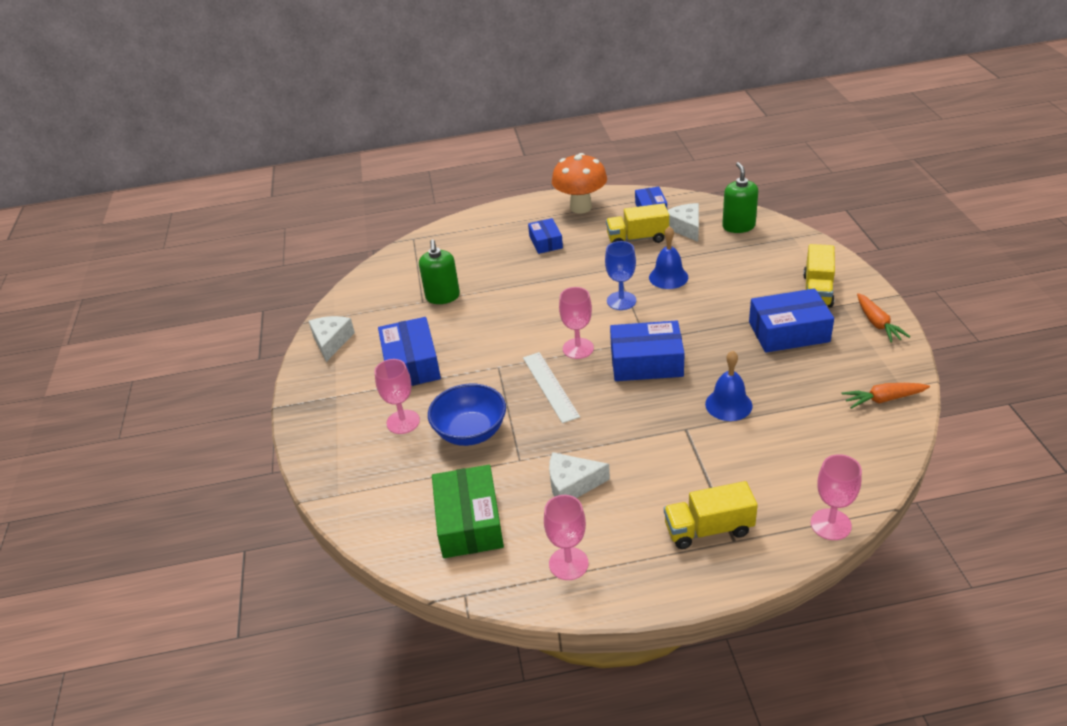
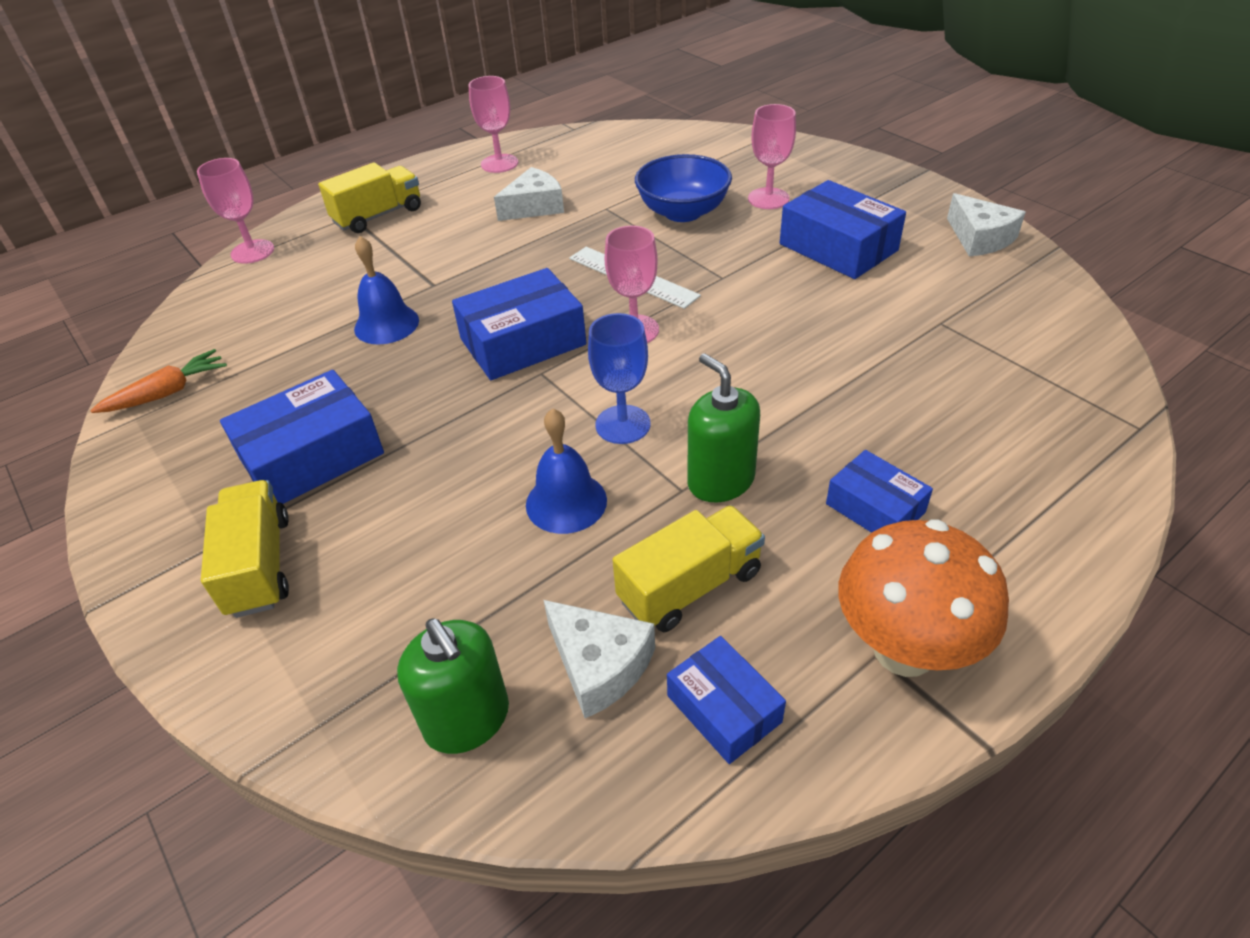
camera: 150 degrees right, 5 degrees up
green soap dispenser [419,240,460,304] -> green soap dispenser moved to [688,353,760,502]
green box [432,465,504,558] -> none
orange carrot [857,293,910,343] -> none

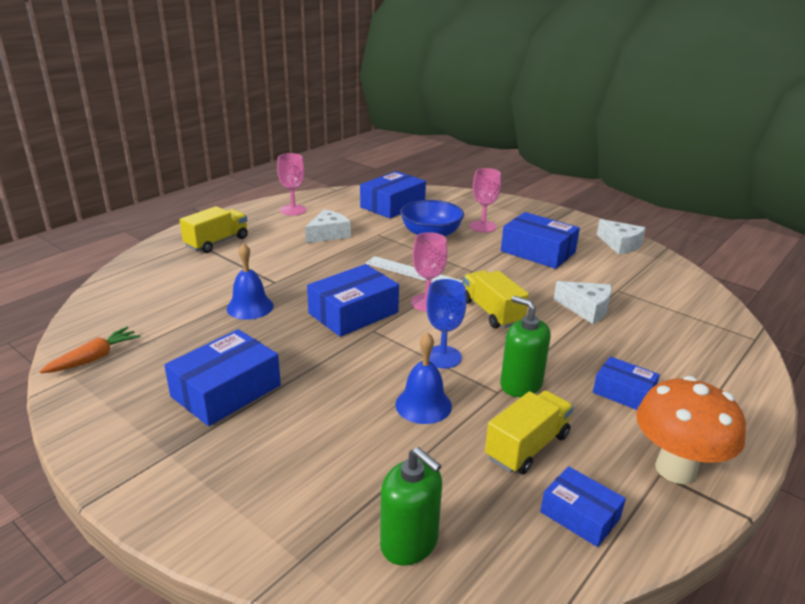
camera: 15 degrees left, 15 degrees down
pink goblet [197,158,274,264] -> none
yellow truck [201,480,289,618] -> yellow truck moved to [463,270,529,328]
white cheese [544,600,655,718] -> white cheese moved to [554,281,612,324]
none -> blue box [360,171,426,219]

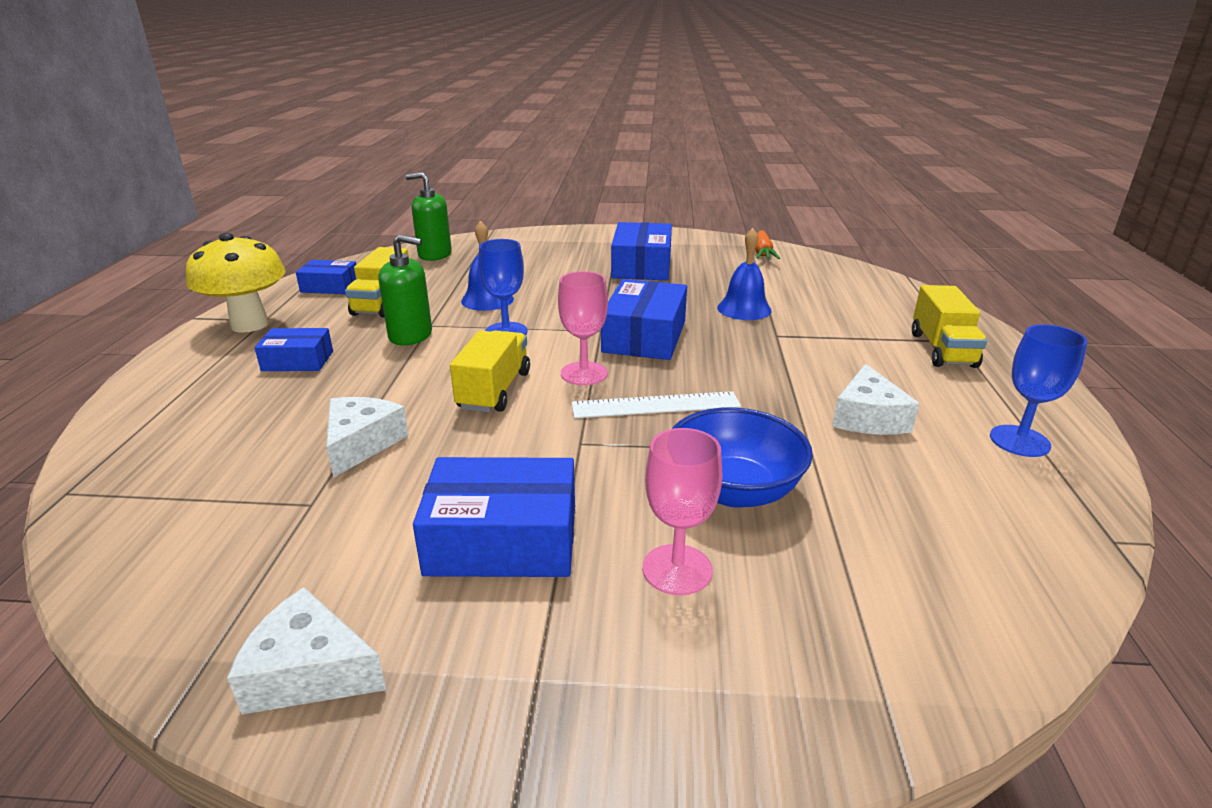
camera: 145 degrees right, 0 degrees up
pink goblet [277,153,306,216] -> blue goblet [990,324,1087,457]
blue box [360,171,426,219] -> none
yellow truck [463,270,529,328] -> yellow truck turned 105 degrees counterclockwise [450,330,530,413]
white cheese [554,281,612,324] -> white cheese turned 105 degrees clockwise [326,397,409,478]
orange mushroom [636,376,746,484] -> yellow mushroom [186,233,285,332]

